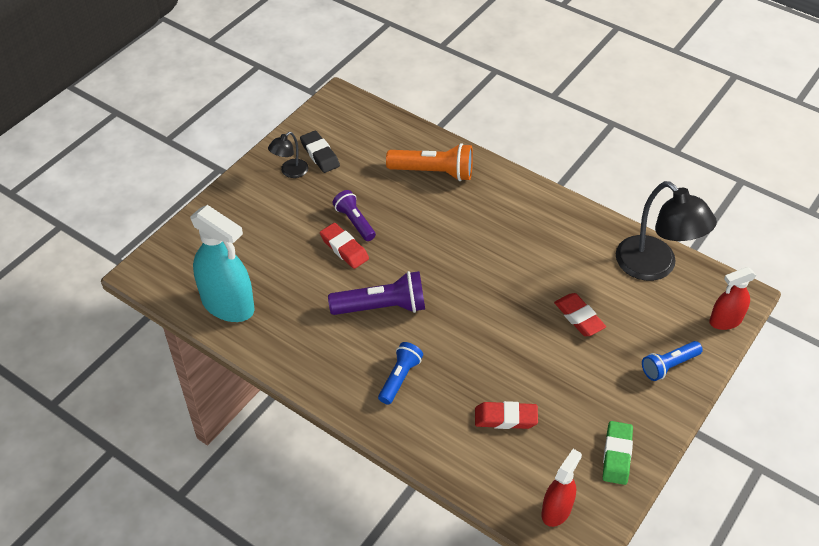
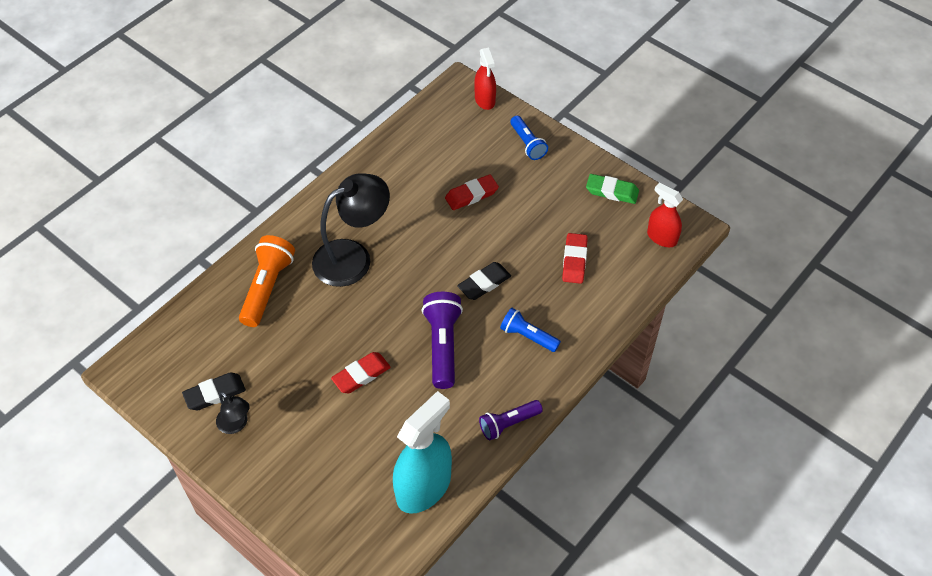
camera: 85 degrees left, 5 degrees up
purple flashlight [332,190,376,241] -> purple flashlight moved to [479,400,543,440]
black lamp [616,181,717,281] -> black lamp moved to [312,173,390,287]
none -> black eraser [457,262,511,300]

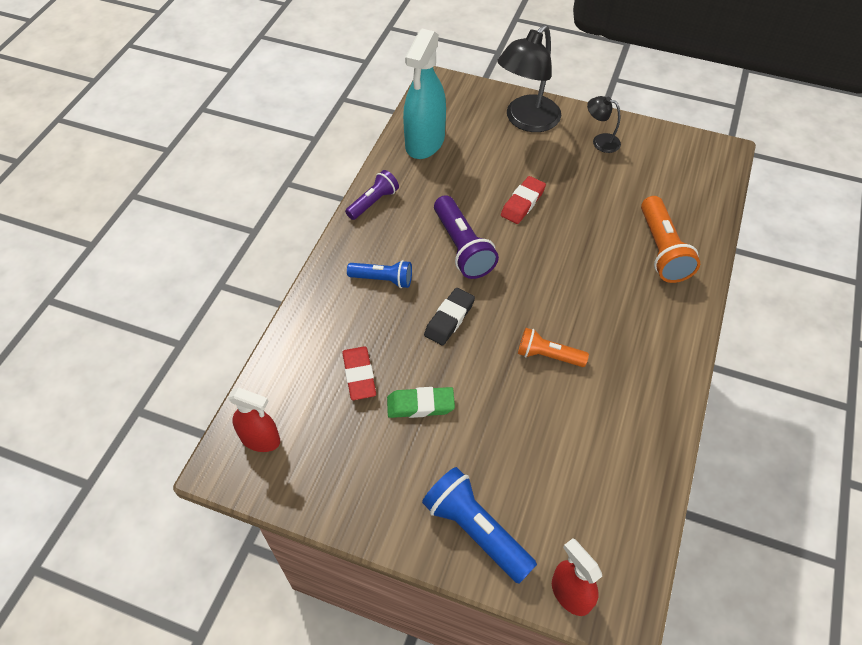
camera: 160 degrees right, 0 degrees up
black eraser [182,372,246,410] -> none
black lamp [312,173,390,287] -> black lamp moved to [497,25,561,132]
red eraser [445,174,499,210] -> none
blue flashlight [510,116,548,160] -> blue flashlight [422,467,537,584], size x1.56
green eraser [586,174,639,204] -> green eraser moved to [387,387,455,418]
none -> orange flashlight [518,328,589,367]

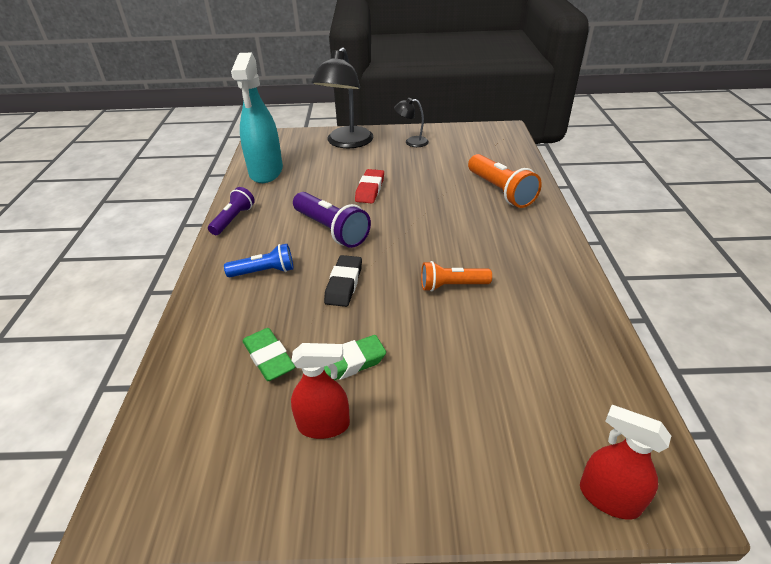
camera: 20 degrees left, 15 degrees down
red spray bottle [228,387,280,452] -> red spray bottle moved to [291,343,350,439]
red eraser [342,346,376,400] -> green eraser [243,328,295,381]
blue flashlight [422,467,537,584] -> none

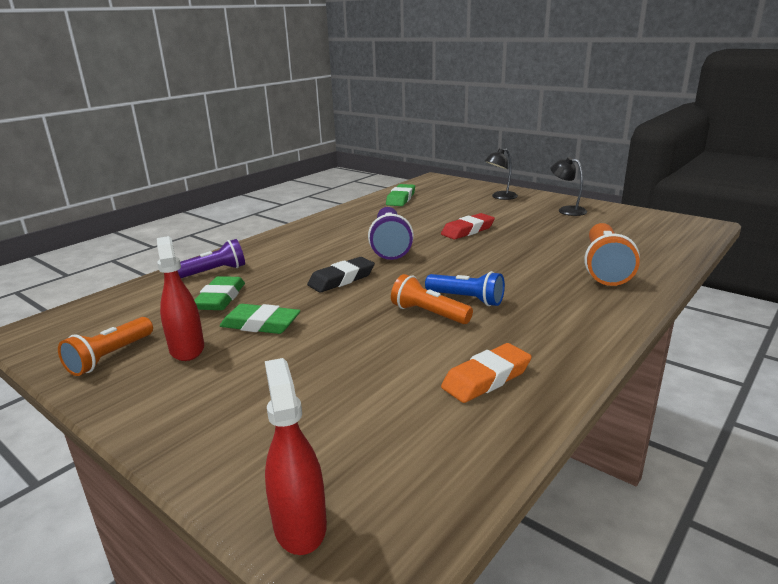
camera: 40 degrees right, 15 degrees down
purple flashlight [208,187,255,235] -> purple flashlight moved to [178,239,245,278]
blue flashlight [224,244,293,277] -> blue flashlight moved to [425,271,505,306]
turquoise spray bottle [231,52,283,183] -> green eraser [386,184,415,206]
red spray bottle [291,343,350,439] -> red spray bottle turned 150 degrees counterclockwise [157,236,204,361]
black lamp [312,47,373,148] -> black lamp [485,149,518,200], size x0.49
none -> orange flashlight [58,317,153,376]
none -> orange eraser [441,343,532,403]

